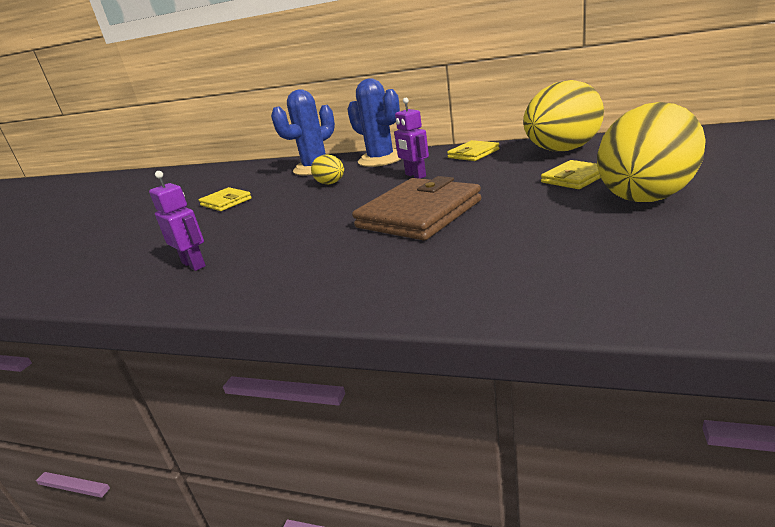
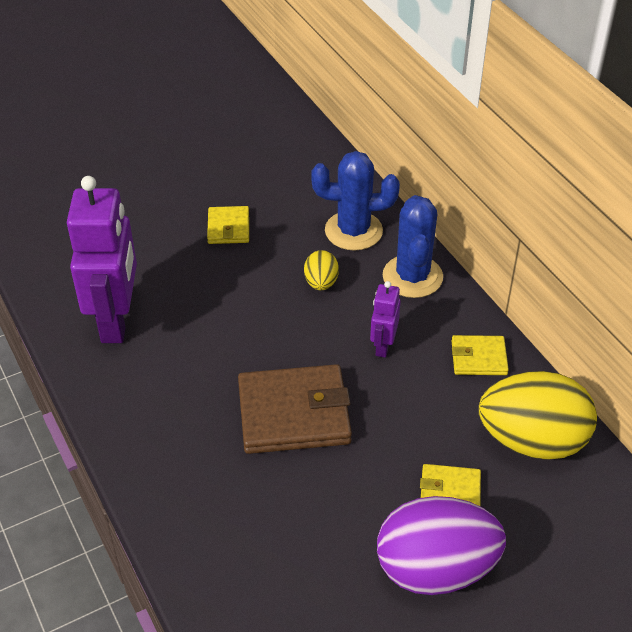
camera: 40 degrees right, 20 degrees up
purple robot [149,171,206,271] -> purple robot [67,176,137,343], size x2.08
yellow egg [597,102,706,202] -> purple egg [377,496,506,595]

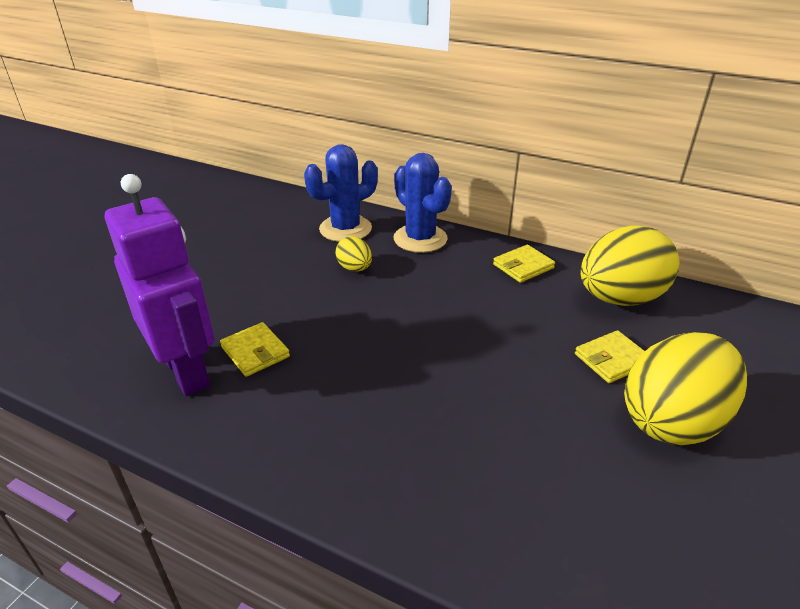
camera: 35 degrees left, 10 degrees down
yellow wallet [207,206,249,244] -> yellow wallet moved to [220,322,290,377]
brown wallet [238,364,352,454] -> none
purple robot [370,281,401,358] -> none
purple egg [377,496,506,595] -> yellow egg [624,332,747,445]

